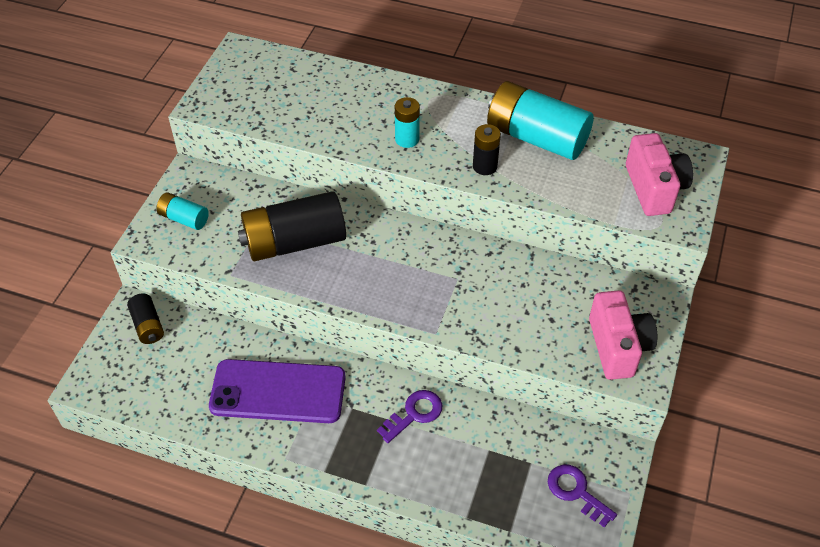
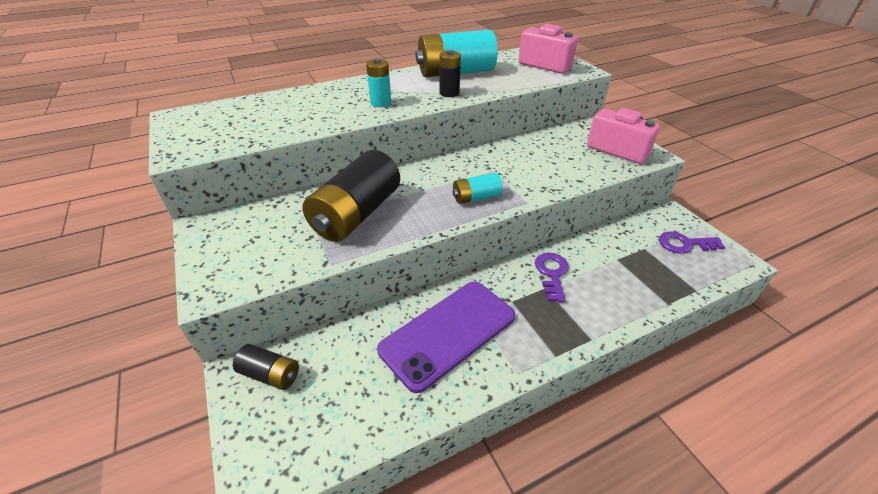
camera: 45 degrees left, 10 degrees down
turquoise battery [157,192,209,230] -> turquoise battery moved to [452,173,503,204]

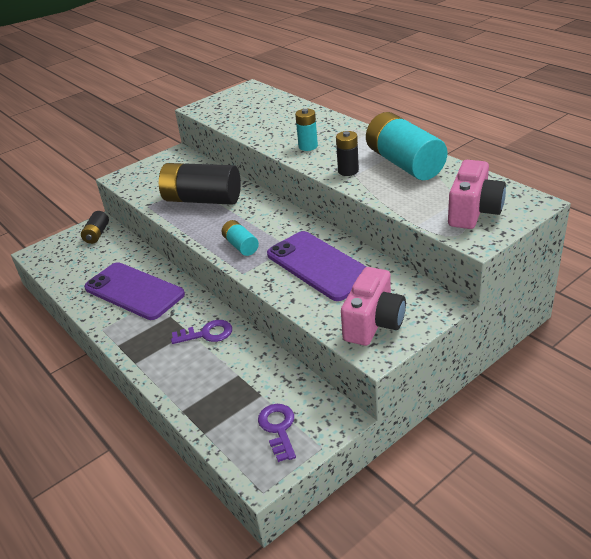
camera: 80 degrees right, 5 degrees down
none -> purple phone [267,231,367,301]

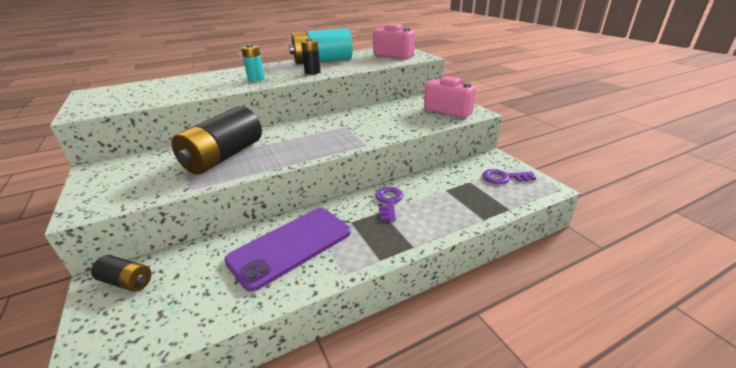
camera: 80 degrees left, 5 degrees down
turquoise battery [222,220,259,256] -> none
purple phone [267,231,367,301] -> none

